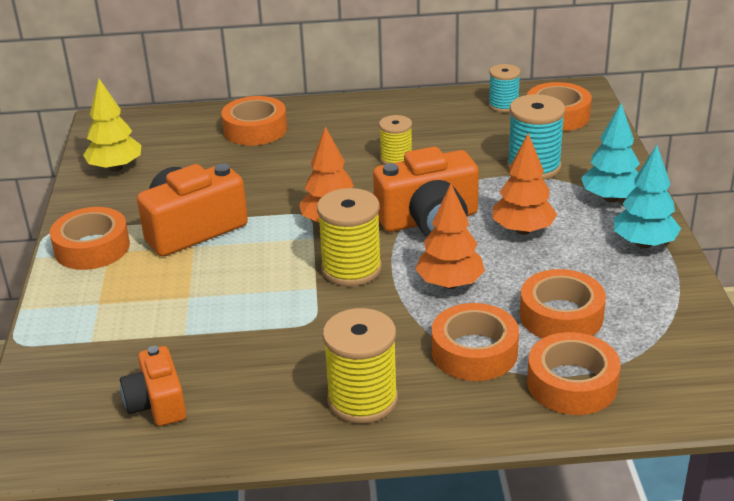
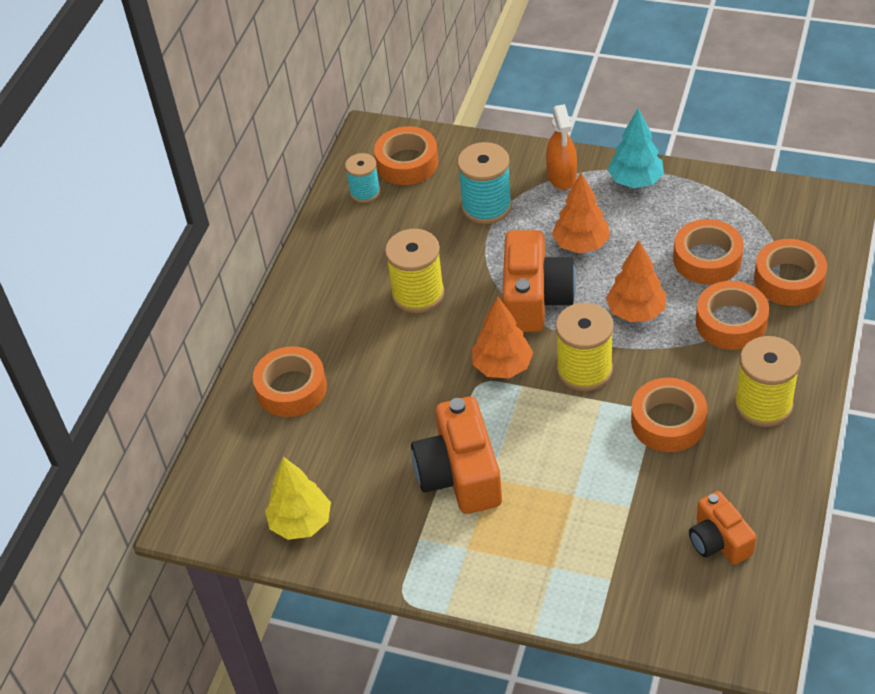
camera: 65 degrees left, 15 degrees up
orange tape [50,207,130,270] -> orange tape moved to [631,378,707,452]
orange camera [120,346,186,426] -> orange camera turned 60 degrees clockwise [689,491,757,565]
yellow spool [379,115,412,165] -> yellow spool [385,229,444,313], size x1.60
turquoise tree [581,104,640,202] -> orange spray bottle [546,104,577,190]

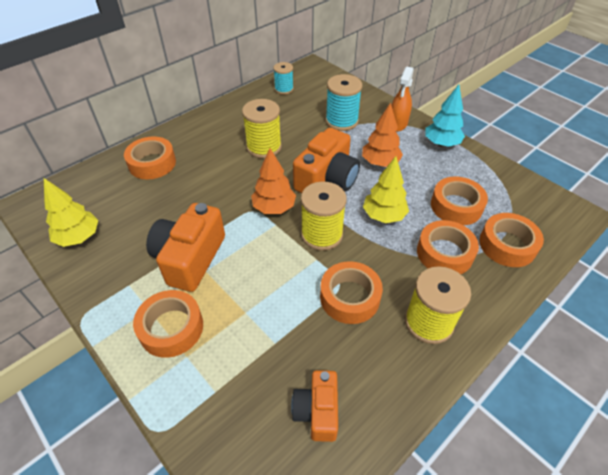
camera: 25 degrees right, 0 degrees up
orange tape [374,126,438,185] -> orange tape moved to [133,290,203,358]
orange tree [606,241,666,322] -> yellow tree [363,156,409,223]

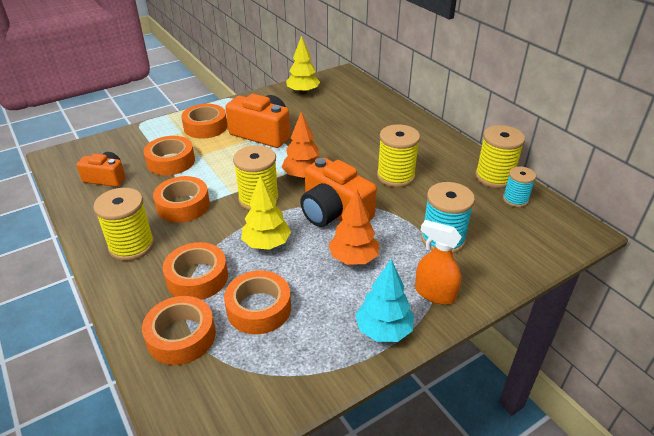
camera: 100 degrees right, 10 degrees down
orange tape [124,136,176,179] -> orange tape moved to [144,136,195,175]
none -> yellow spool [475,125,525,188]

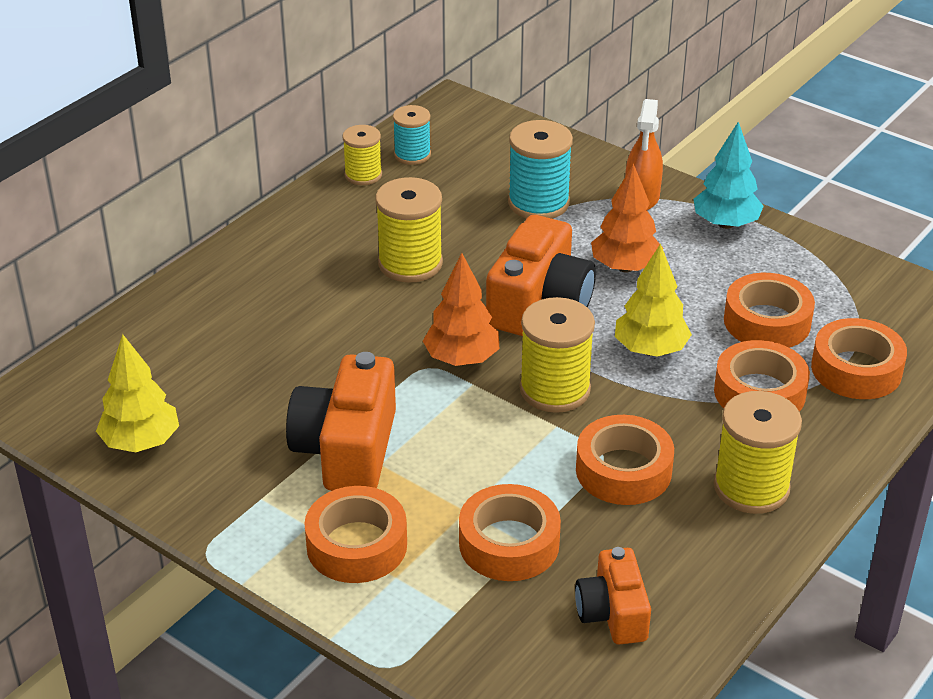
camera: 110 degrees left, 0 degrees up
yellow spool [475,125,525,188] -> yellow spool [342,125,382,185], size x0.62

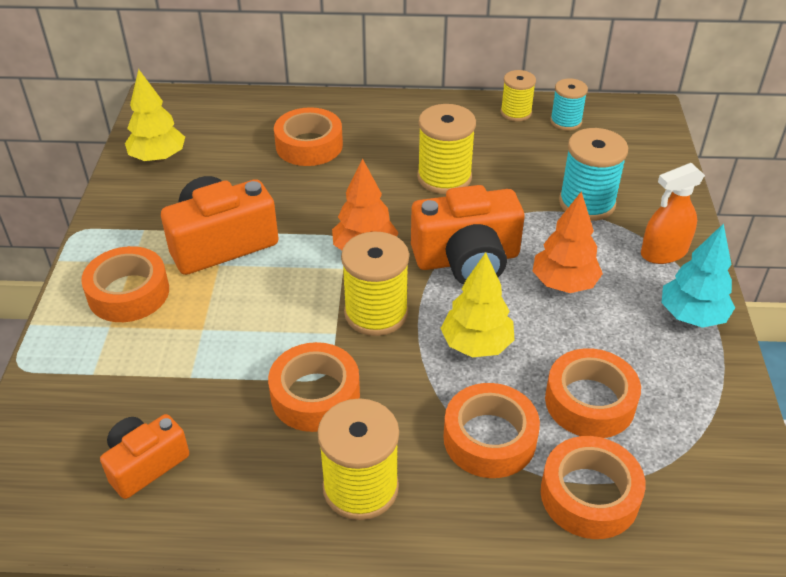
camera: 55 degrees right, 5 degrees up
orange tape [459,484,561,581] -> orange tape moved to [274,107,343,166]

